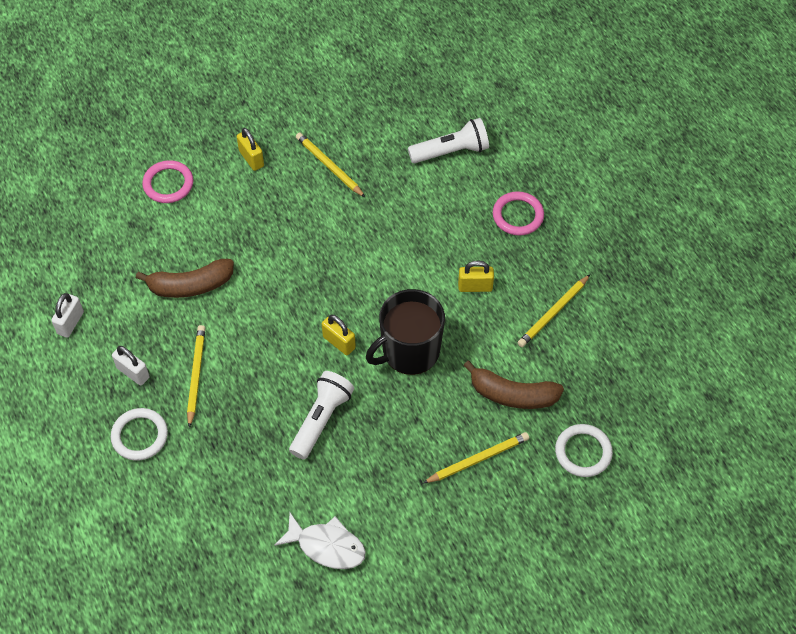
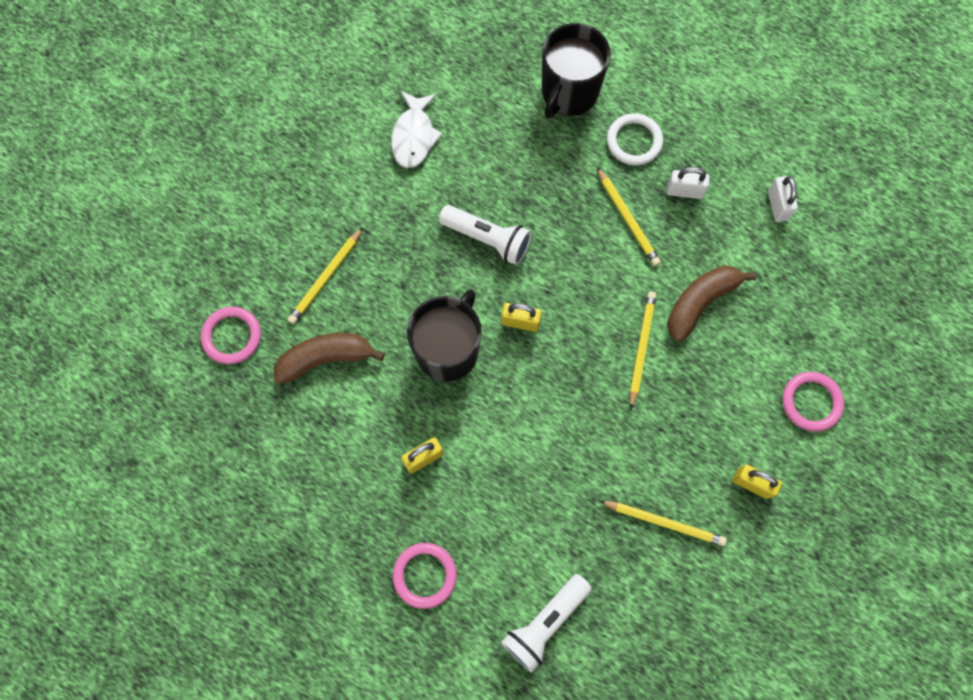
camera: 150 degrees right, 15 degrees up
white fish [274,513,366,569] -> white fish turned 75 degrees counterclockwise [391,91,443,168]
white flashlight [289,371,354,460] -> white flashlight turned 60 degrees counterclockwise [439,205,532,265]
yellow pencil [518,275,590,347] -> yellow pencil moved to [630,292,656,409]
white ring [555,424,613,477] -> pink ring [201,307,261,364]
none -> black mug [542,23,611,118]

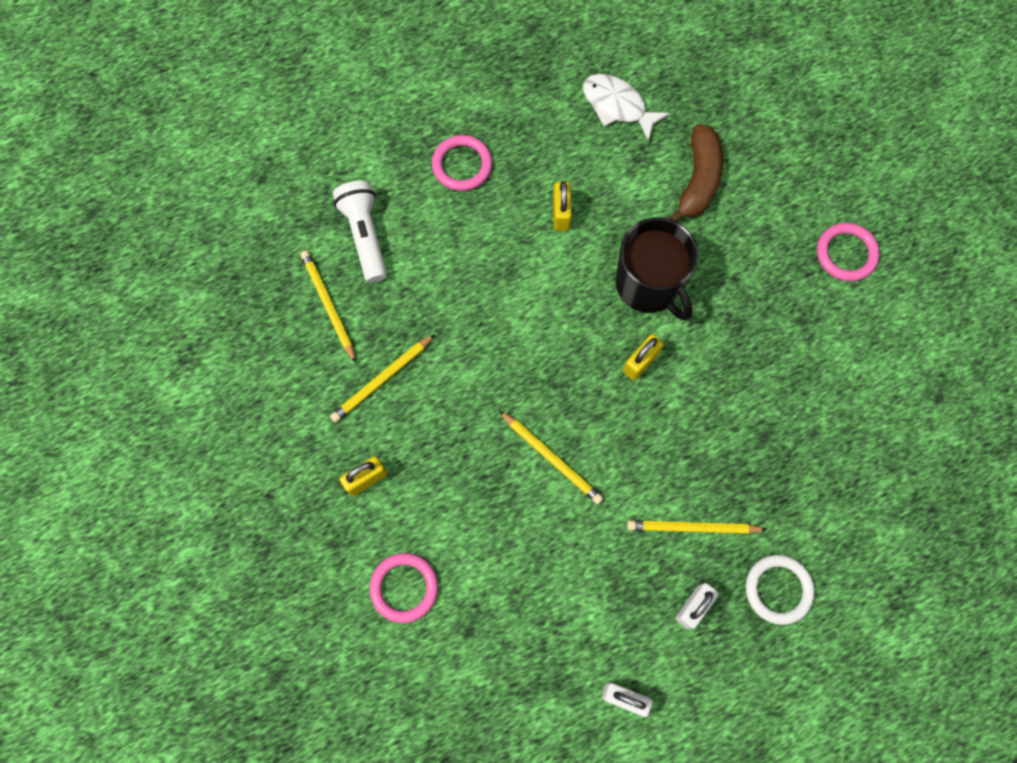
camera: 120 degrees right, 0 degrees up
pink ring [201,307,261,364] -> pink ring moved to [817,223,880,281]
yellow pencil [288,227,363,324] -> yellow pencil moved to [300,250,356,363]
white fish [391,91,443,168] -> white fish moved to [583,74,670,142]
white flashlight [439,205,532,265] -> none
black mug [542,23,611,118] -> none
brown banana [667,266,756,342] -> none

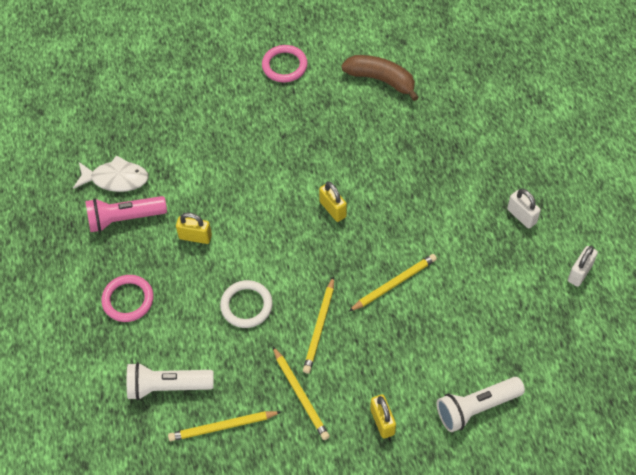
camera: 75 degrees left, 15 degrees down
pink ring [369,553,438,623] -> white flashlight [437,377,525,432]
white fish [583,74,670,142] -> white fish turned 135 degrees counterclockwise [73,155,148,192]
black mug [616,218,698,321] -> none
yellow pencil [627,520,767,534] -> yellow pencil moved to [303,276,334,374]
brown banana [669,124,723,222] -> brown banana moved to [341,55,419,101]
white ring [746,555,815,625] -> white ring moved to [220,280,273,328]
none -> pink flashlight [85,196,167,232]

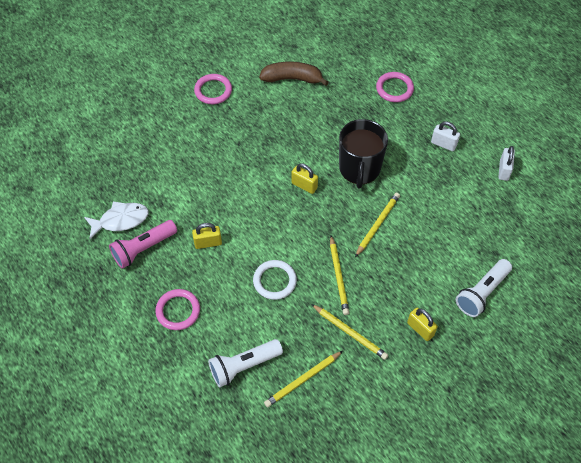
camera: 25 degrees left, 0 degrees up
none -> black mug [339,119,388,188]
none -> pink ring [376,72,414,102]

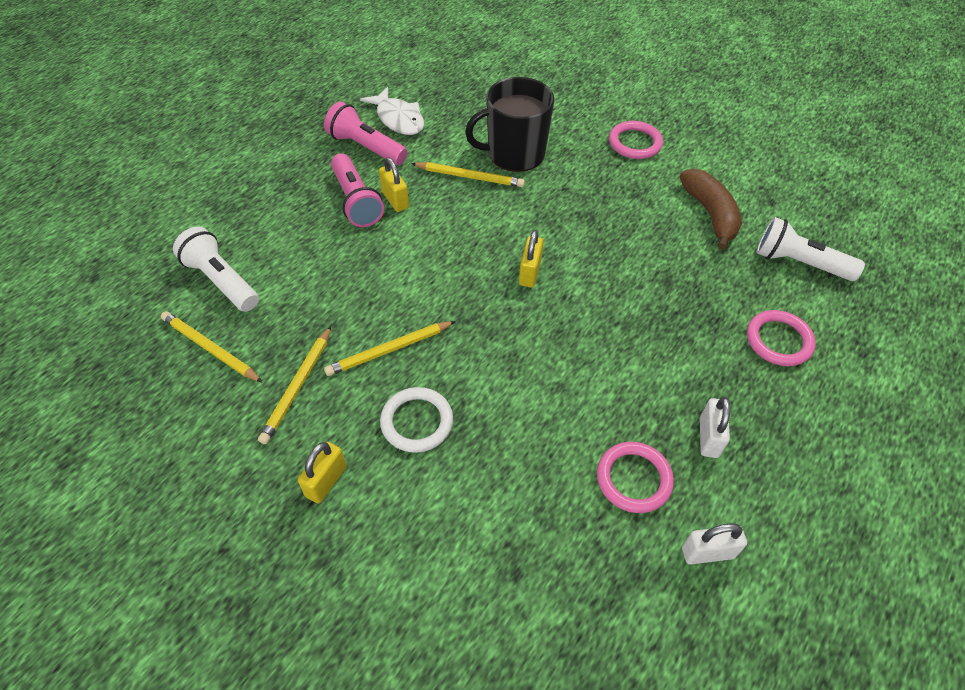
camera: 70 degrees right, 5 degrees down
pink ring [155,289,200,330] -> pink ring moved to [597,442,674,513]
white ring [253,260,297,300] -> white ring moved to [380,387,453,453]
black mug [339,119,388,188] -> black mug moved to [465,77,554,172]
yellow pencil [355,193,400,257] -> yellow pencil moved to [411,162,525,187]
white flashlight [456,259,512,317] -> white flashlight moved to [756,217,865,281]
none -> pink flashlight [331,153,384,227]

